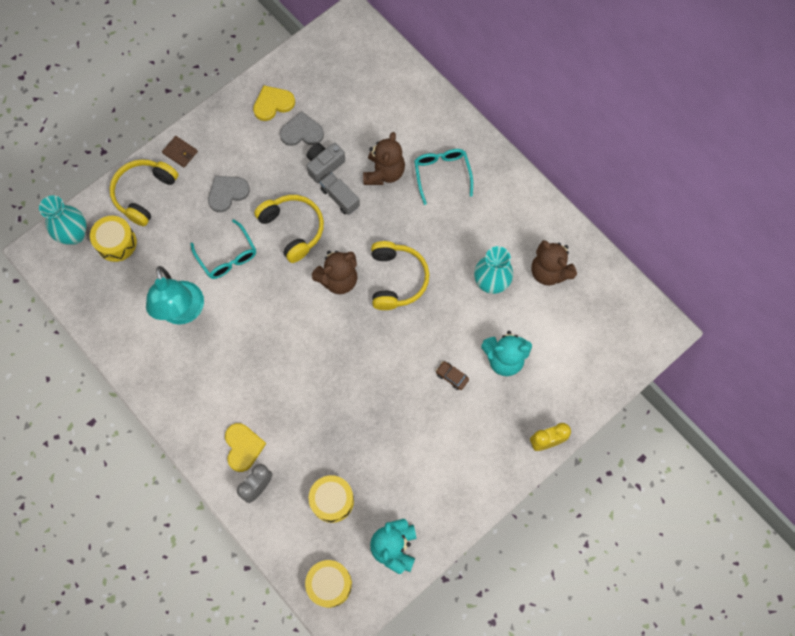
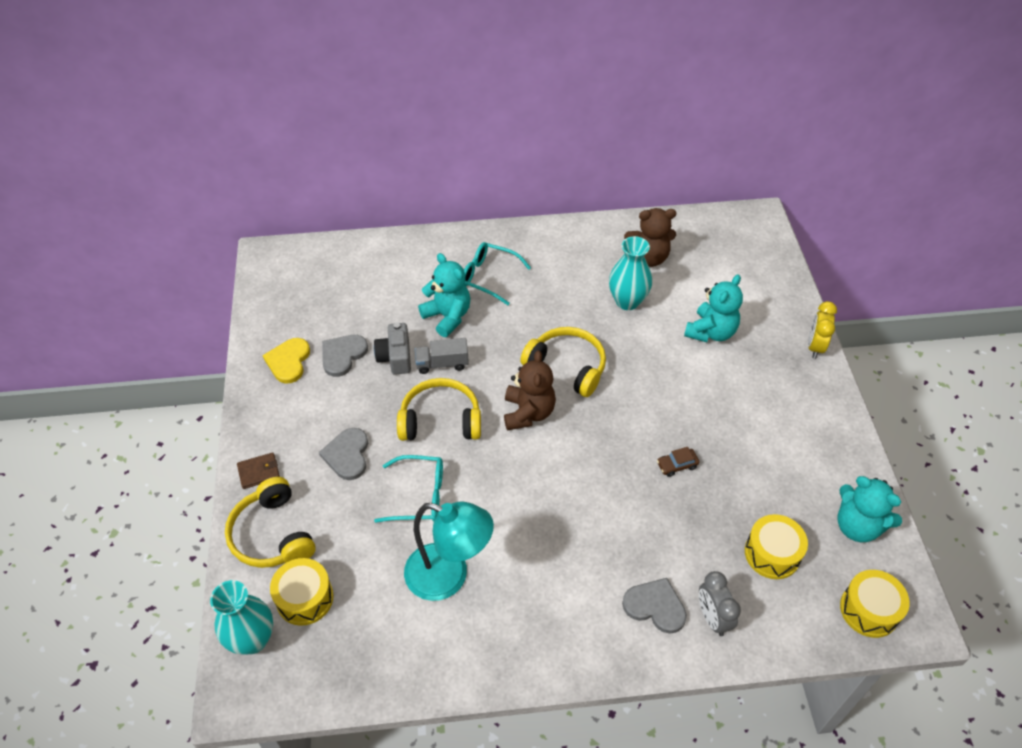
camera: 55 degrees left, 20 degrees down
yellow heart [225,423,266,472] -> grey heart [622,578,687,634]
brown teddy bear [363,132,405,185] -> turquoise teddy bear [418,253,470,337]
brown car [436,361,469,390] -> brown car moved to [657,447,699,477]

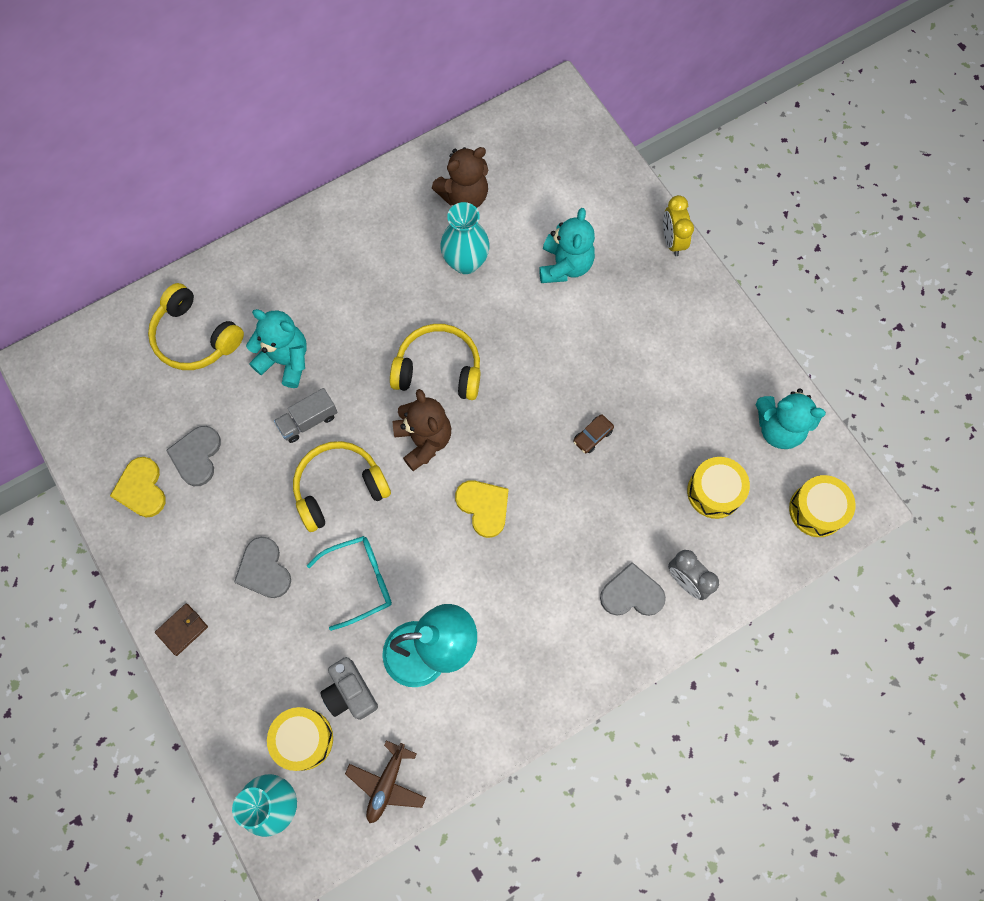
camera: 25 degrees left, 20 degrees up
yellow headphones [225,477,315,568] -> yellow headphones moved to [148,283,244,370]
grey camera [374,323,411,375] -> grey camera moved to [320,657,378,720]
turquoise glasses [464,242,531,305] -> none
none -> brown plane [345,740,426,823]
none -> yellow heart [455,480,509,538]

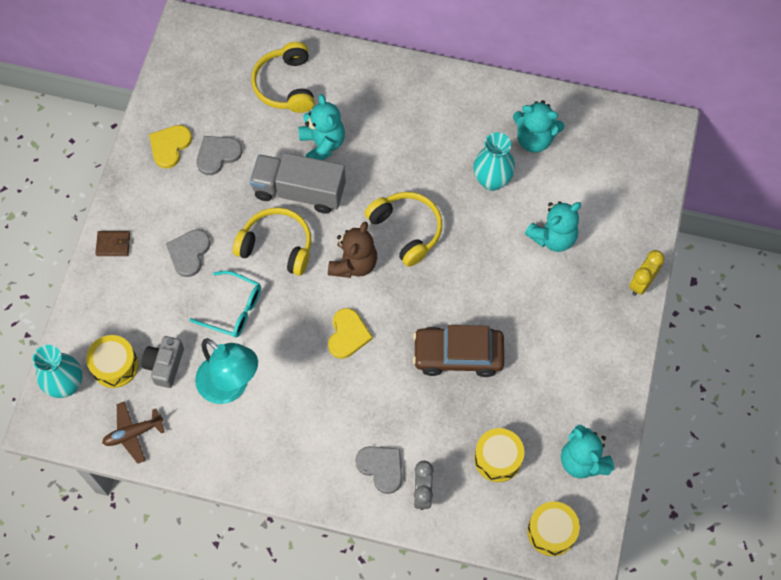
camera: 45 degrees right, 5 degrees down
grey truck [274,388,338,443] -> grey truck [250,153,346,214], size x1.86
brown teddy bear [432,147,488,208] -> turquoise teddy bear [513,100,565,153]
brown car [573,414,614,453] -> brown car [413,325,504,377], size x2.49

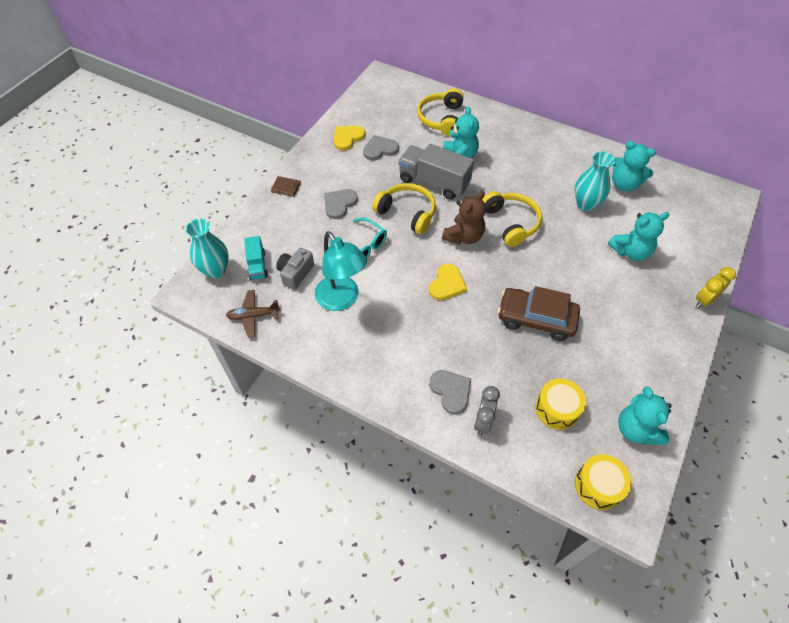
camera: 15 degrees right, 10 degrees down
yellow drum [86,335,138,388] -> turquoise truck [244,236,268,280]

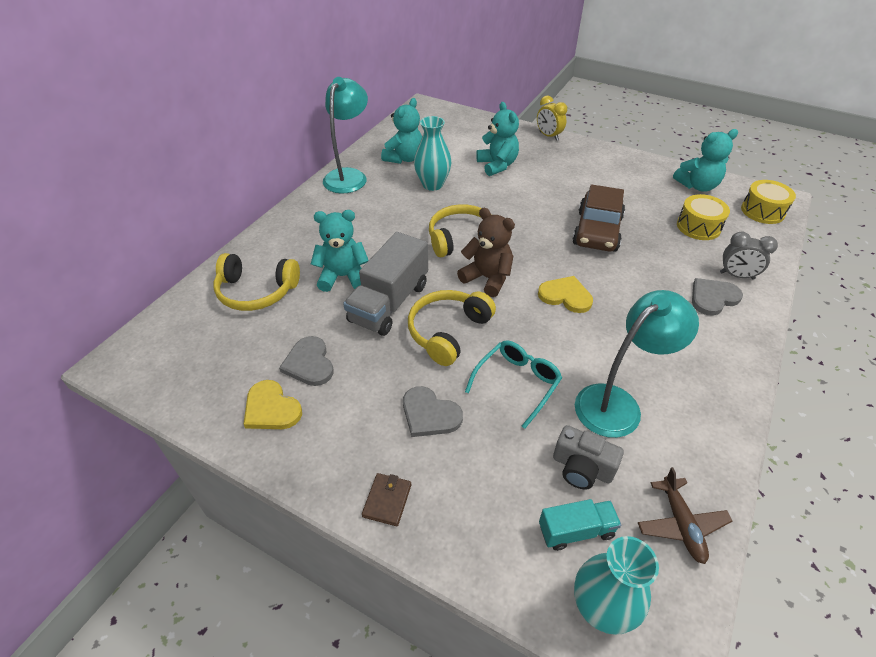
camera: 90 degrees left, 10 degrees down
none -> turquoise lamp [323,77,368,194]

